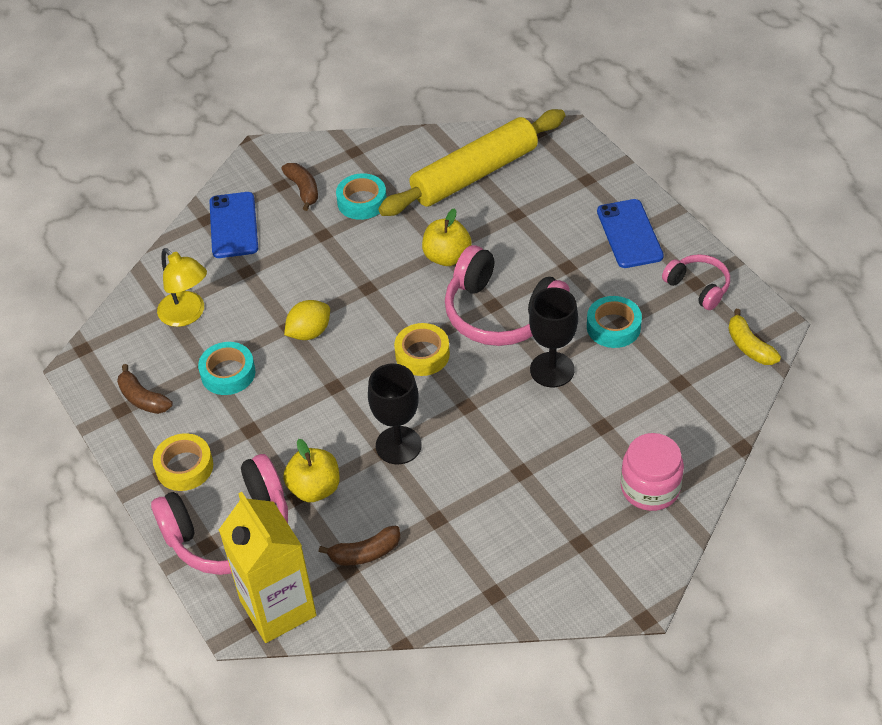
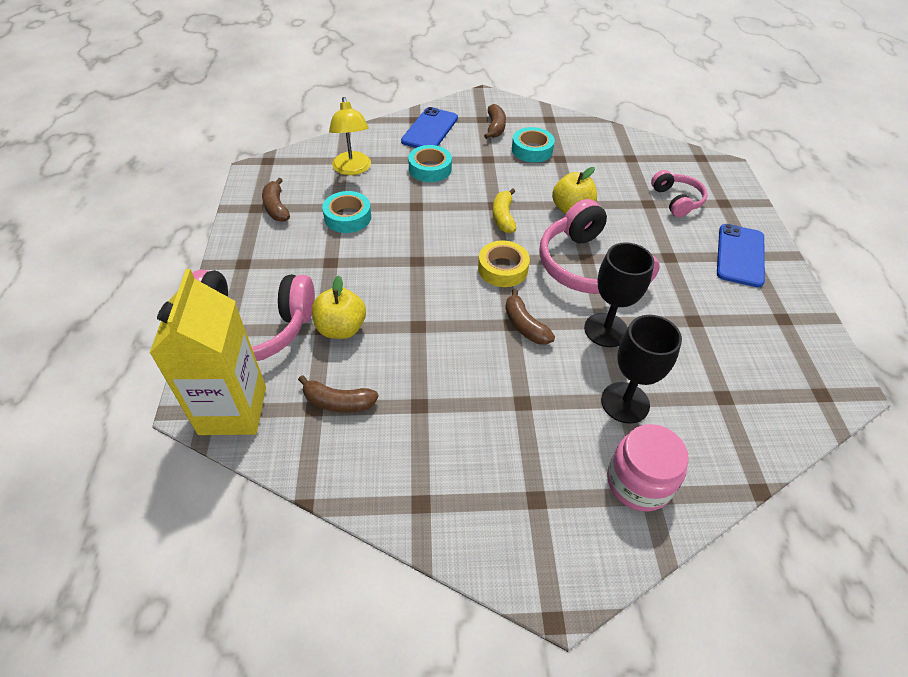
camera: 25 degrees right, 0 degrees up
yellow tape [153,433,213,491] -> none
yellow lemon [284,300,330,340] -> none
black goblet [368,364,422,464] -> black goblet moved to [601,315,682,424]
yellow rolling pin [378,109,565,216] -> none
turquoise tape [587,296,642,348] -> turquoise tape moved to [408,145,452,182]
pink headphones [662,254,730,310] -> pink headphones moved to [651,170,708,217]
yellow banana [728,309,781,365] -> yellow banana moved to [493,188,516,233]
none -> brown banana [505,289,555,345]

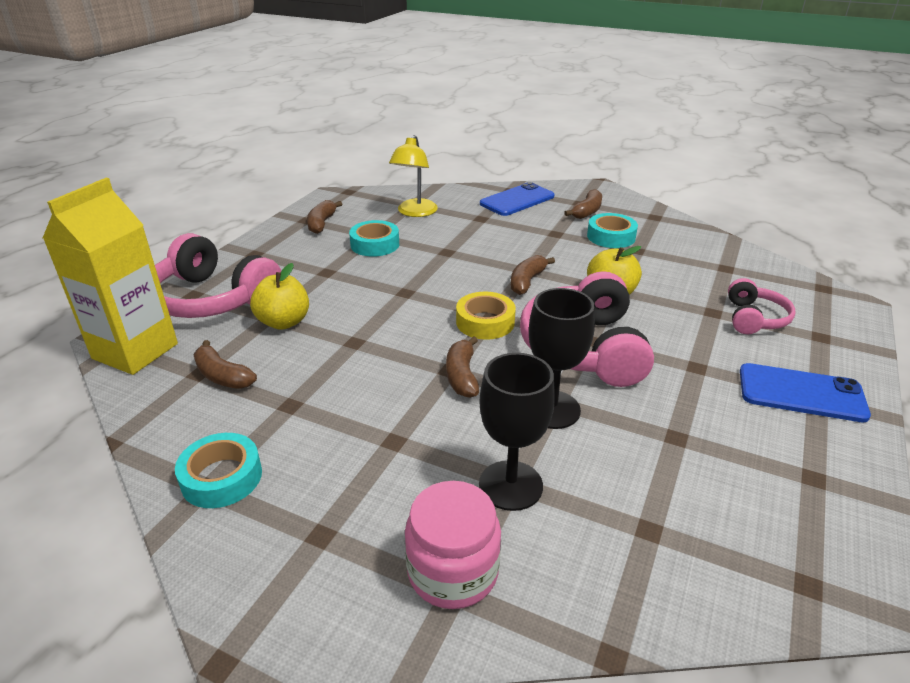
camera: 30 degrees right, 15 degrees down
turquoise tape [408,145,452,182] -> turquoise tape moved to [175,433,262,508]
yellow banana [493,188,516,233] -> brown banana [511,255,555,295]
blue phone [717,224,765,287] -> blue phone turned 60 degrees clockwise [740,363,871,422]

